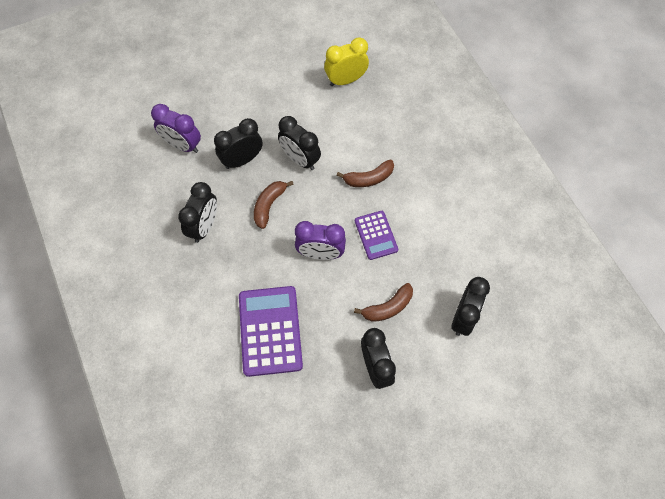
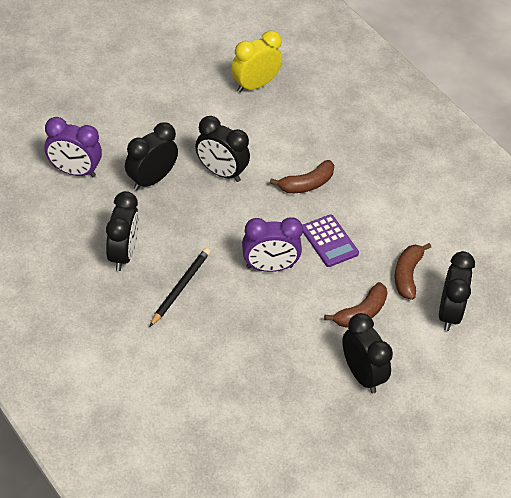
camera: 15 degrees left, 15 degrees down
purple calculator [239,286,303,377] -> none
brown banana [254,181,294,229] -> brown banana moved to [394,243,431,300]
none -> black pencil [149,248,210,327]

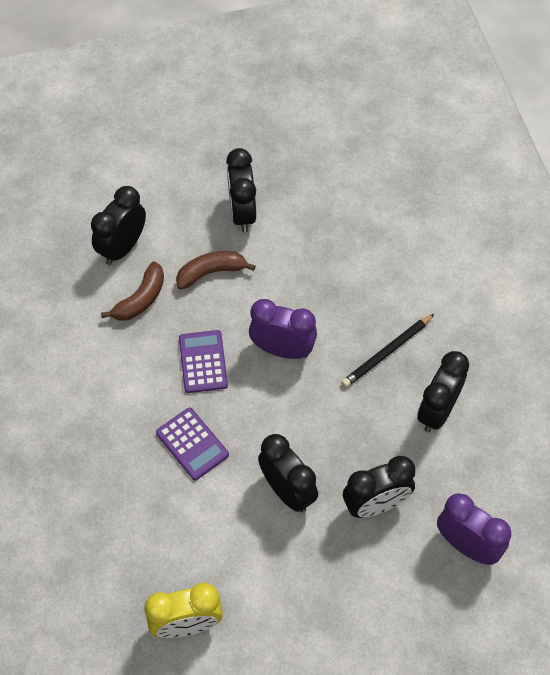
camera: 155 degrees left, 10 degrees up
brown banana [270,160,334,193] -> purple calculator [156,408,229,480]

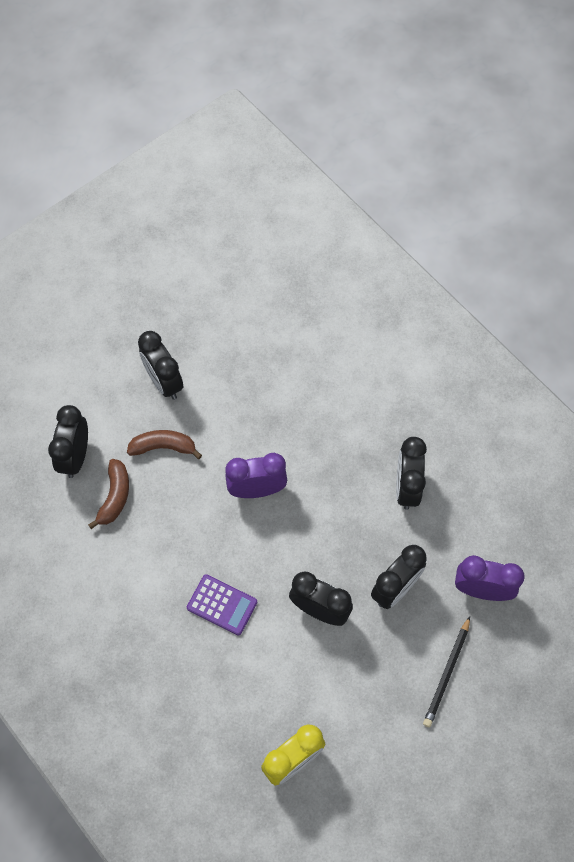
camera: 25 degrees left, 5 degrees up
brown banana [176,251,256,290] -> brown banana turned 45 degrees clockwise [127,430,202,459]
purple calculator [179,330,228,393] -> none
black pencil [341,314,434,388] -> black pencil moved to [423,616,470,727]

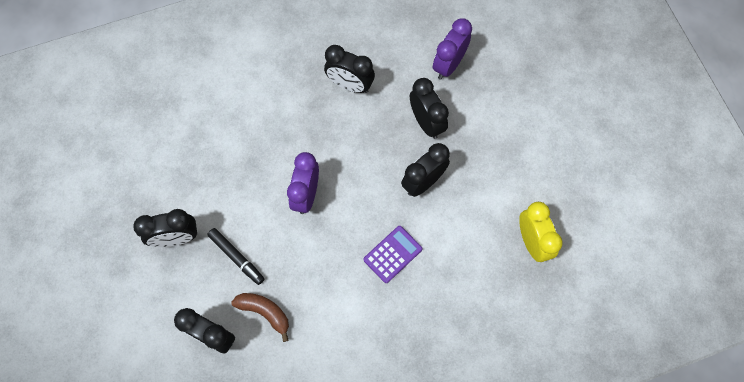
camera: 70 degrees left, 5 degrees up
brown banana [127,430,202,459] -> black marker [207,228,264,285]
black pencil [423,616,470,727] -> none

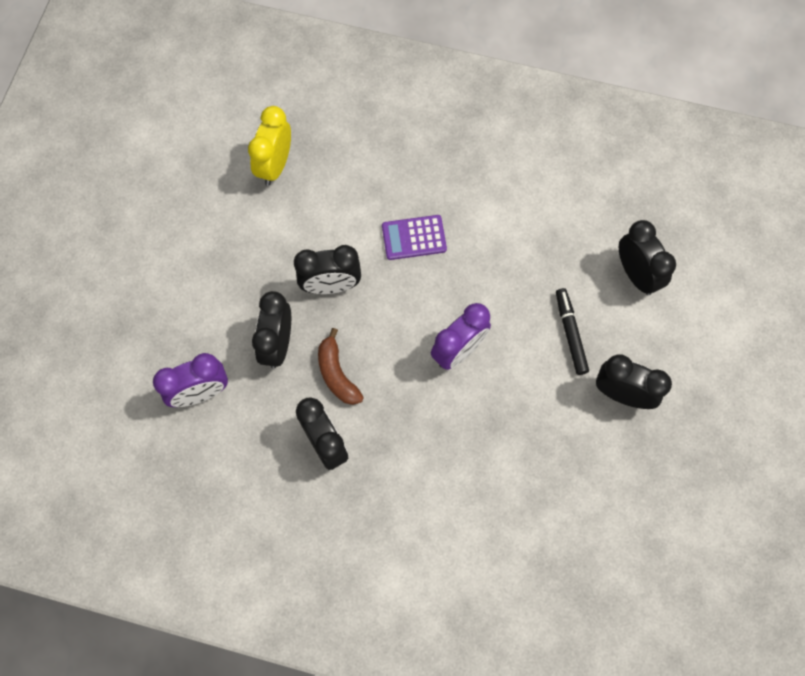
camera: 145 degrees left, 0 degrees up
brown banana [231,293,289,342] -> brown banana moved to [318,328,364,405]

